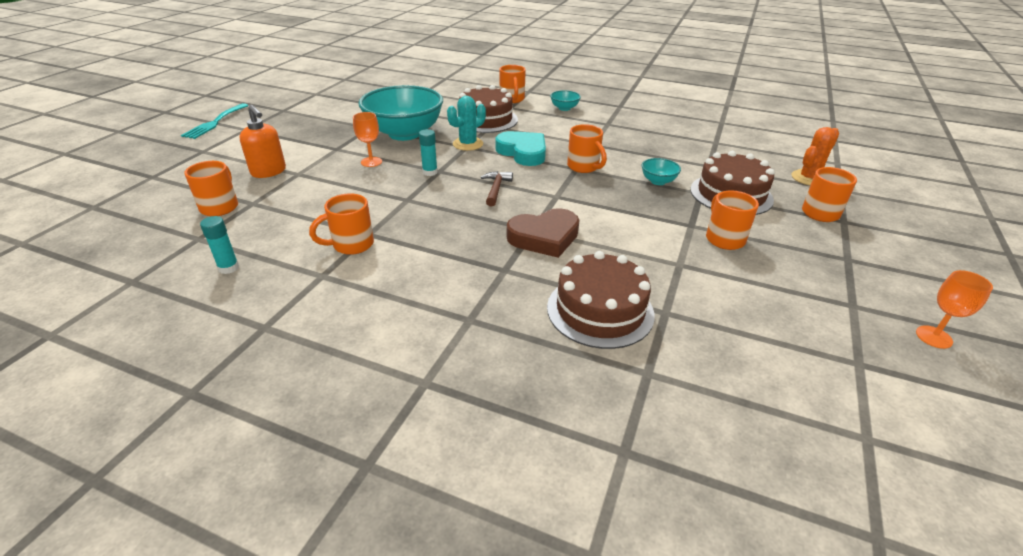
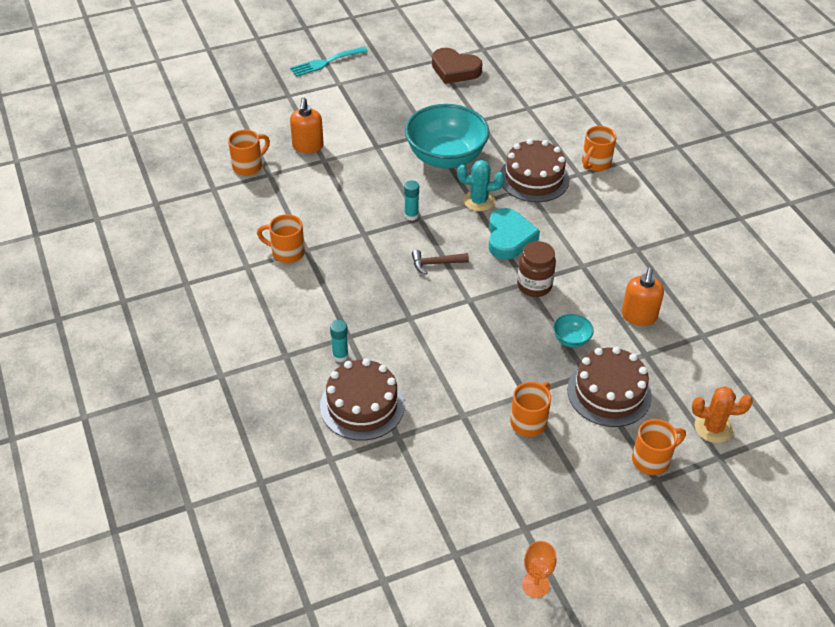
camera: 45 degrees right, 10 degrees up
turquoise glue stick [200,216,239,274] -> turquoise glue stick moved to [330,320,349,362]
orange goblet [353,112,382,167] -> none
brown hammer [481,171,513,207] -> brown hammer turned 150 degrees counterclockwise [412,250,469,274]
brown heart [507,208,579,258] -> brown heart moved to [432,48,482,84]
turquoise bowl [550,90,581,111] -> none
orange mug [567,124,607,173] -> brown jar [517,241,556,297]
none -> orange soap dispenser [622,268,664,326]

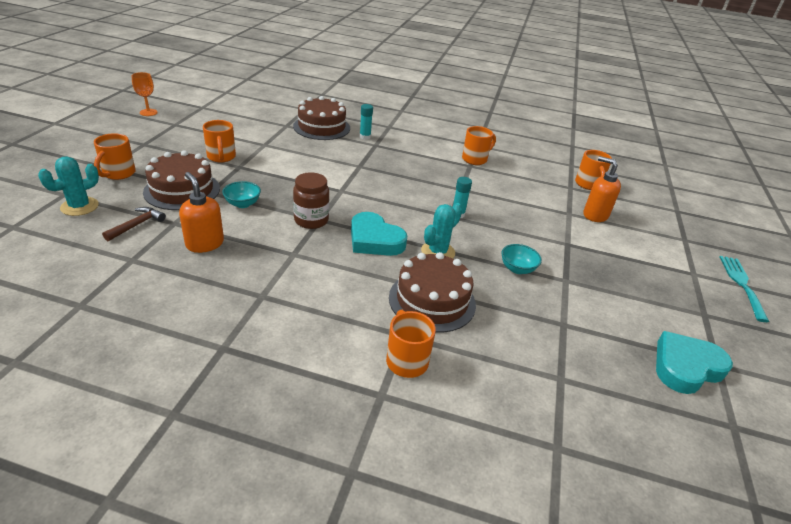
camera: 125 degrees right, 10 degrees down
turquoise bowl [405,104,490,169] -> turquoise bowl [502,244,542,274], size x0.41
brown hammer [412,250,469,274] -> brown hammer moved to [102,207,166,241]
brown heart [432,48,482,84] -> turquoise heart [656,331,733,394]
orange cactus [692,386,753,443] -> turquoise cactus [38,156,99,216]

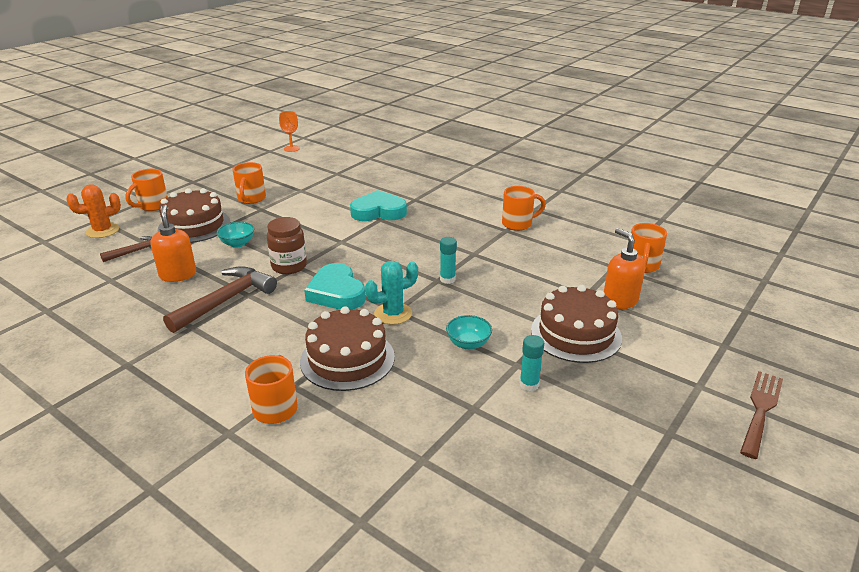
camera: 25 degrees right, 5 degrees down
turquoise cactus [38,156,99,216] -> orange cactus [66,184,121,238]
orange goblet [132,72,158,116] -> orange goblet moved to [279,111,300,152]
brown cake [293,96,350,140] -> brown cake moved to [531,285,622,363]
turquoise glue stick [360,104,373,140] -> turquoise glue stick moved to [520,335,544,391]
turquoise heart [656,331,733,394] -> turquoise heart moved to [350,190,407,221]
turquoise fork [720,256,769,322] -> brown fork [740,371,783,459]
none -> brown hammer [163,266,277,333]

